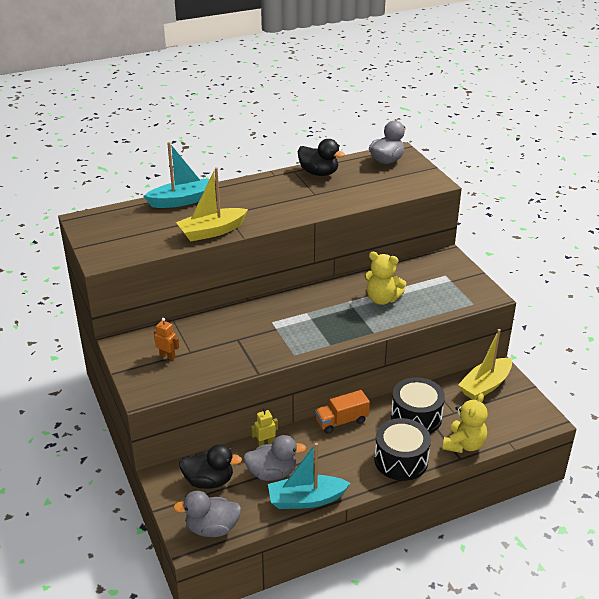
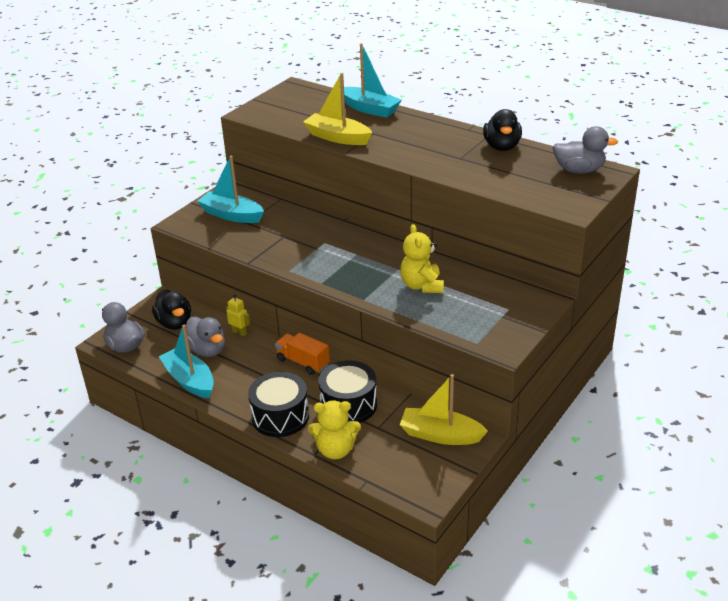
camera: 60 degrees right, 0 degrees up
orange robot [154,318,179,360] -> turquoise boat [197,156,264,223]

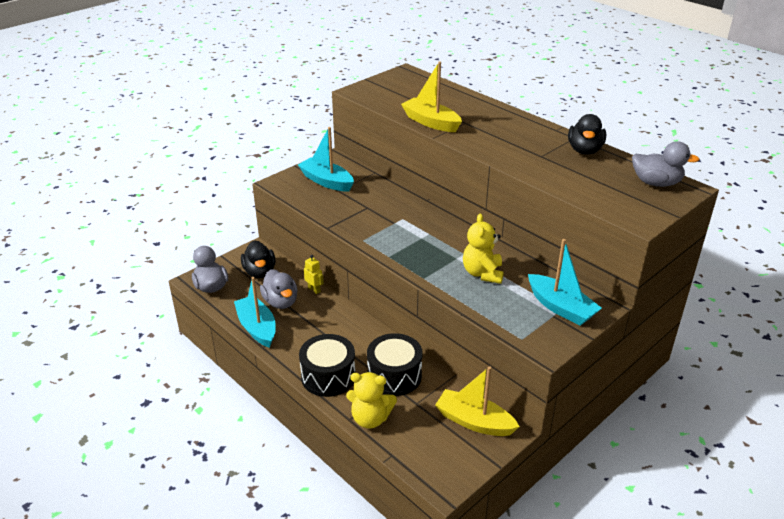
camera: 10 degrees right, 0 degrees up
orange truck [275,333,330,375] -> none
turquoise boat [344,43,402,118] -> turquoise boat moved to [528,239,602,326]

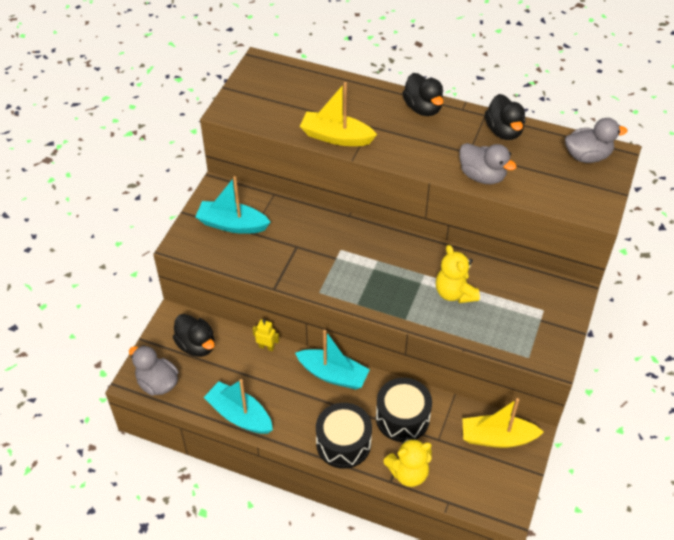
camera: 25 degrees left, 15 degrees up
grey duck [260,269,298,309] -> grey duck moved to [459,143,517,184]
turquoise boat [528,239,602,326] -> turquoise boat moved to [295,330,370,390]
none -> black duck [402,73,443,116]

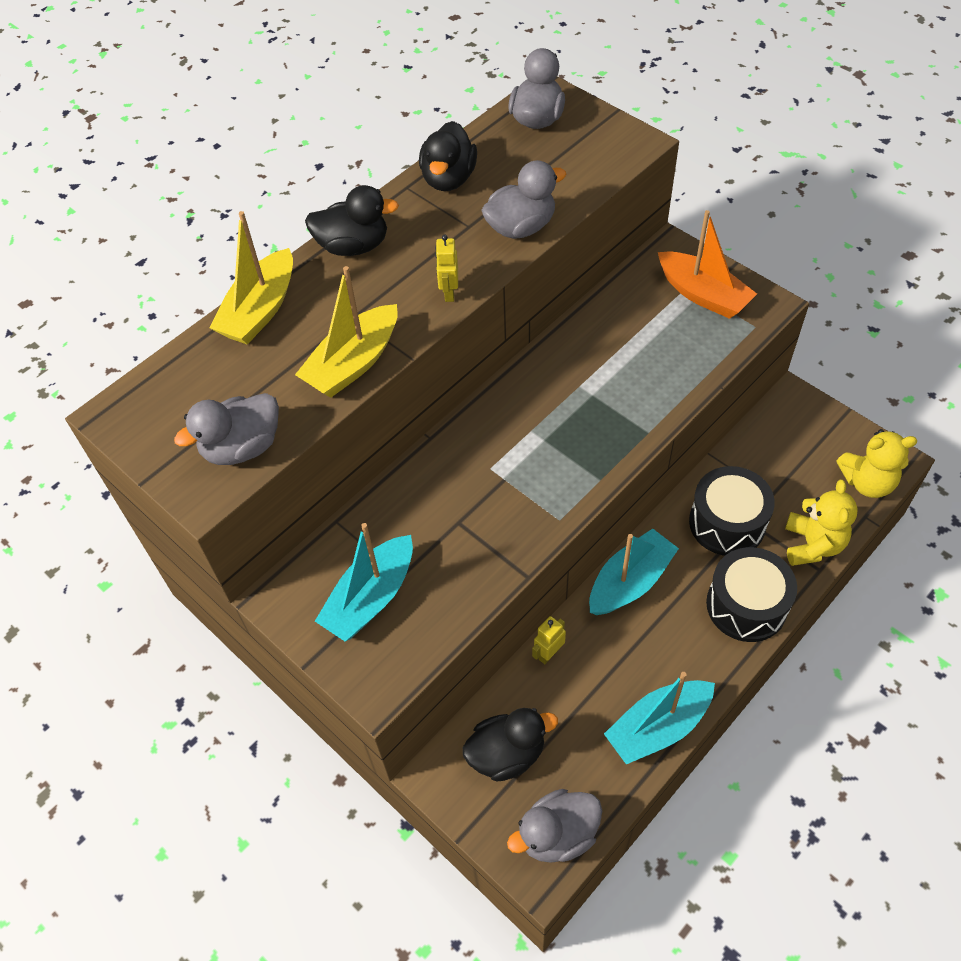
camera: 65 degrees left, 5 degrees up
yellow teddy bear [436,245,480,303] -> yellow teddy bear moved to [836,429,917,498]
yellow boat [462,398,544,448] -> yellow boat moved to [209,211,293,345]
black duck [485,94,525,140] -> black duck turned 90 degrees clockwise [419,121,477,191]
none -> grey duck [174,393,279,465]
none -> yellow robot [435,235,458,302]
none -> orange boat [658,210,757,319]

